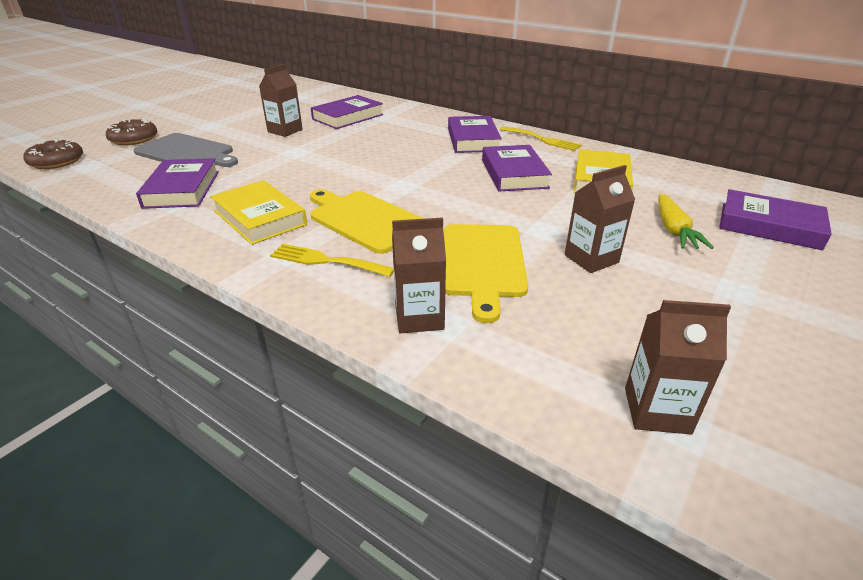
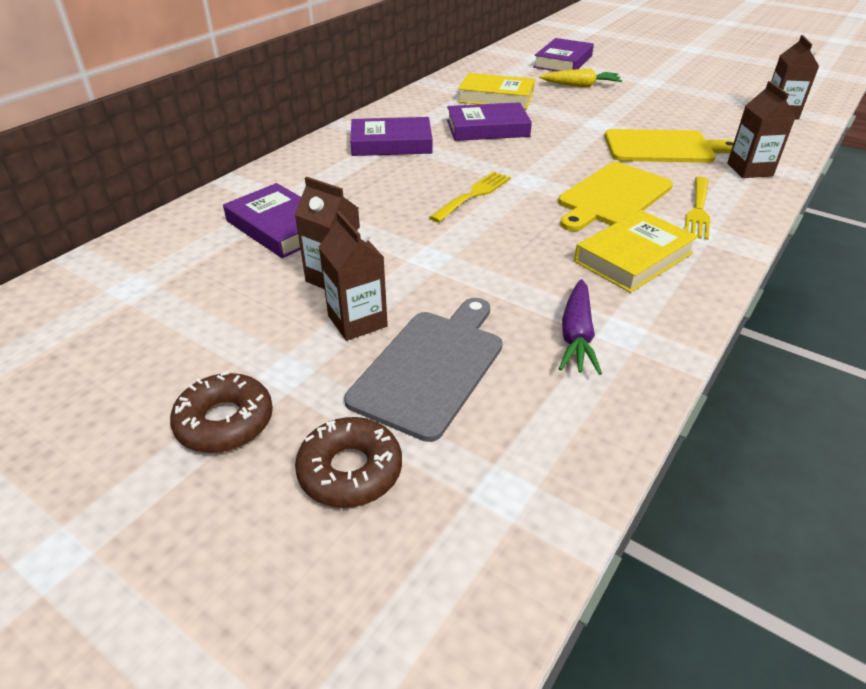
camera: 90 degrees left, 5 degrees up
brown donut [23,139,83,169] -> brown donut moved to [170,371,273,453]
purple book [136,158,219,209] -> purple carrot [559,279,602,375]
yellow fork [499,126,581,151] -> yellow fork moved to [429,172,511,222]
brown carton [565,165,635,273] -> brown carton moved to [319,211,388,341]

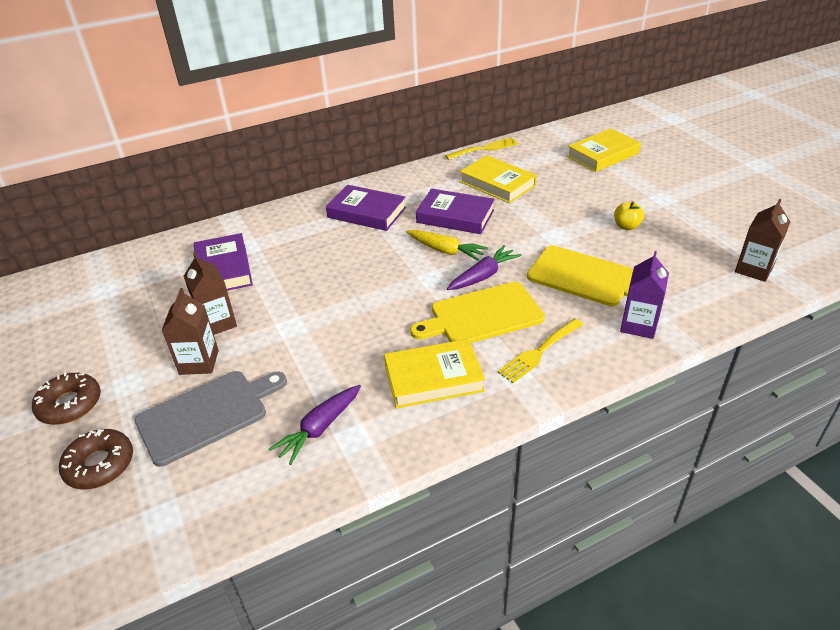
camera: 30 degrees right, 0 degrees up
yellow fork [429,172,511,222] -> yellow fork moved to [445,137,518,160]
purple book [533,38,594,71] -> yellow book [567,128,641,172]
yellow carrot [539,69,622,87] -> yellow carrot moved to [407,230,488,261]
brown carton [727,81,796,178] -> purple carton [620,251,669,339]
none -> purple carrot [447,245,521,290]
none -> yellow apple [614,202,644,230]

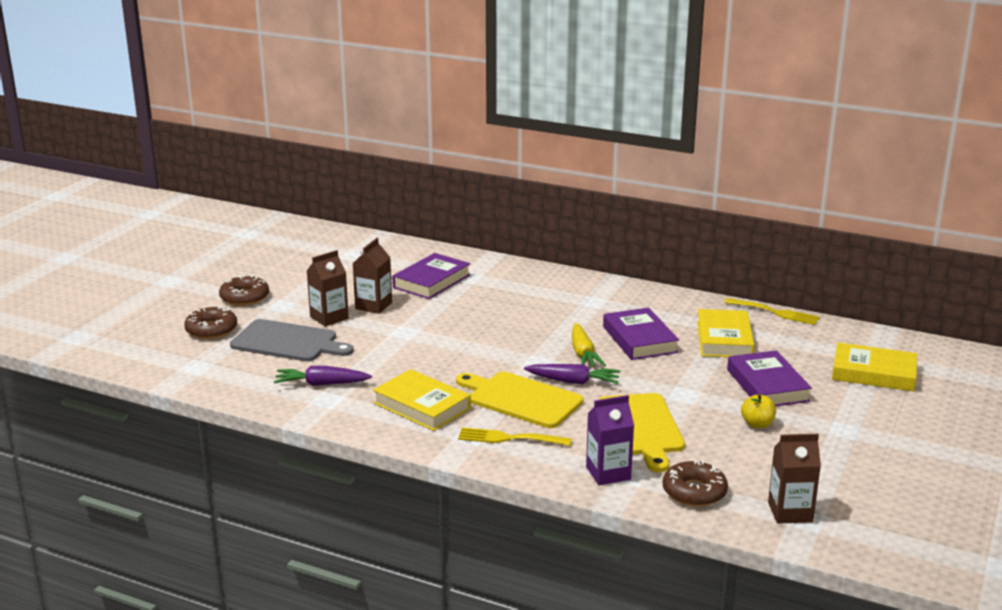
camera: 50 degrees right, 15 degrees down
purple book [326,185,406,231] -> purple book moved to [727,350,812,406]
none -> brown donut [663,460,728,507]

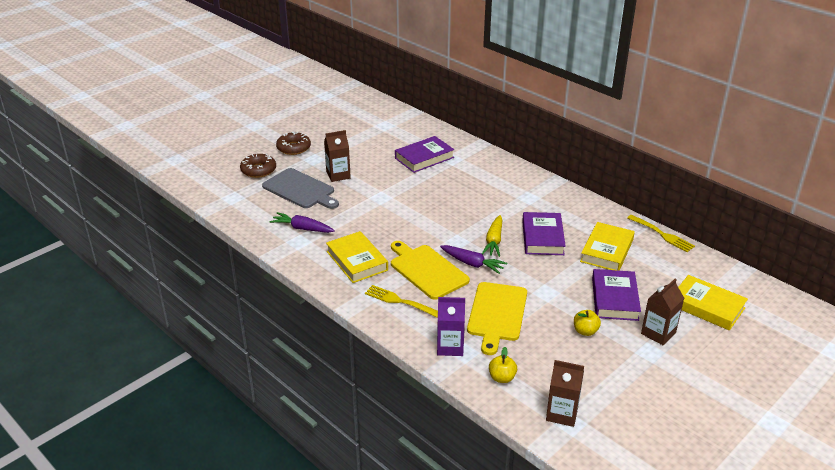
camera: 20 degrees right, 10 degrees up
brown carton [353,238,392,314] -> brown carton moved to [641,279,684,345]
brown donut [663,460,728,507] -> yellow apple [489,347,517,383]

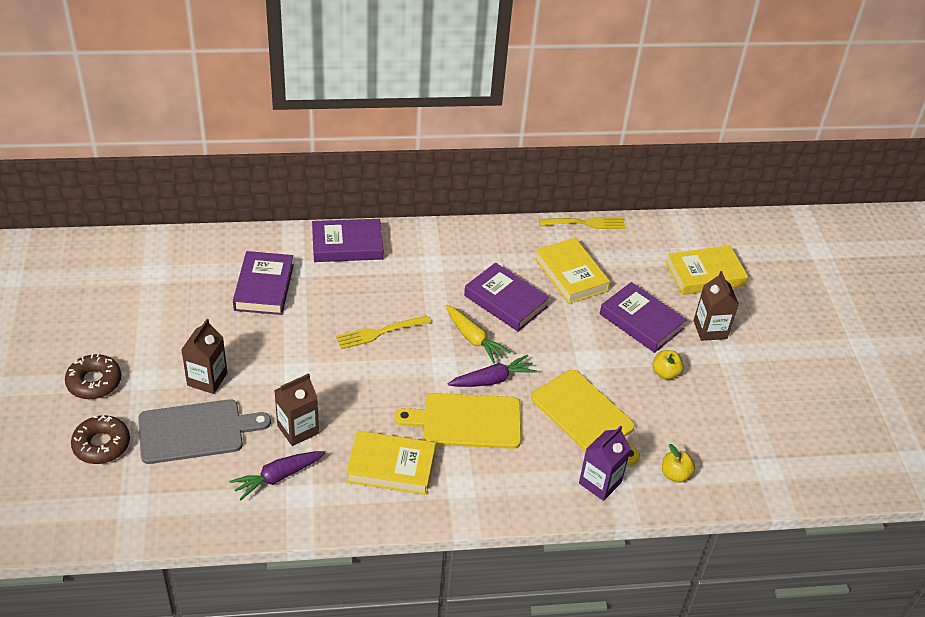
camera: 55 degrees left, 10 degrees up
yellow fork [365,285,438,318] -> yellow fork moved to [336,316,431,349]
brown carton [546,360,584,427] -> brown carton moved to [274,373,319,446]
none -> purple book [312,219,383,262]

